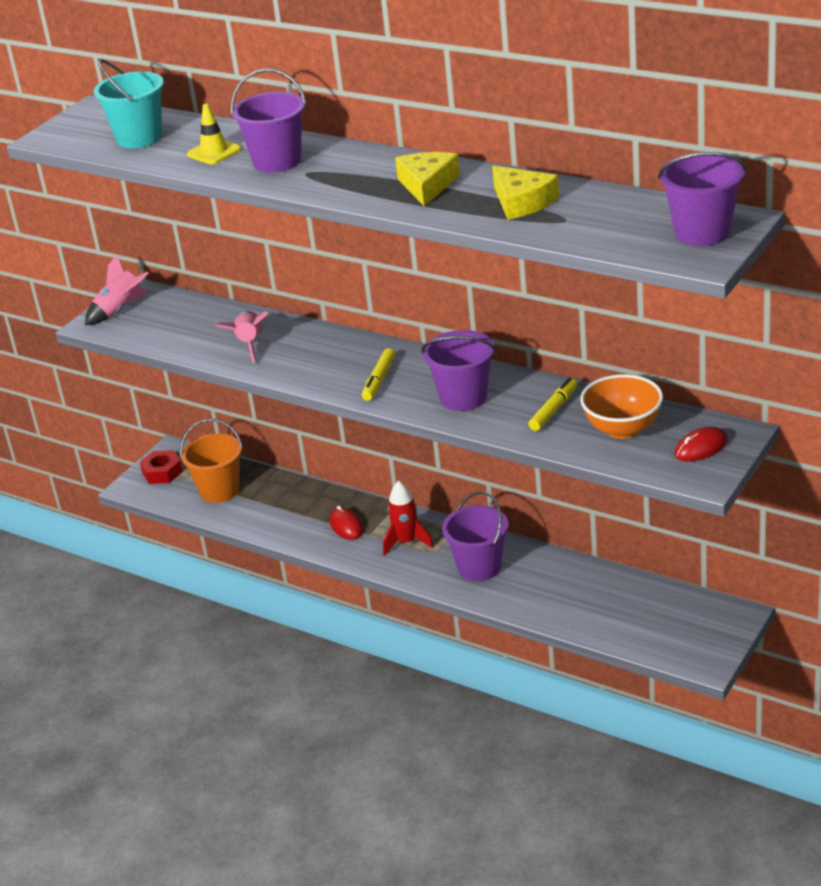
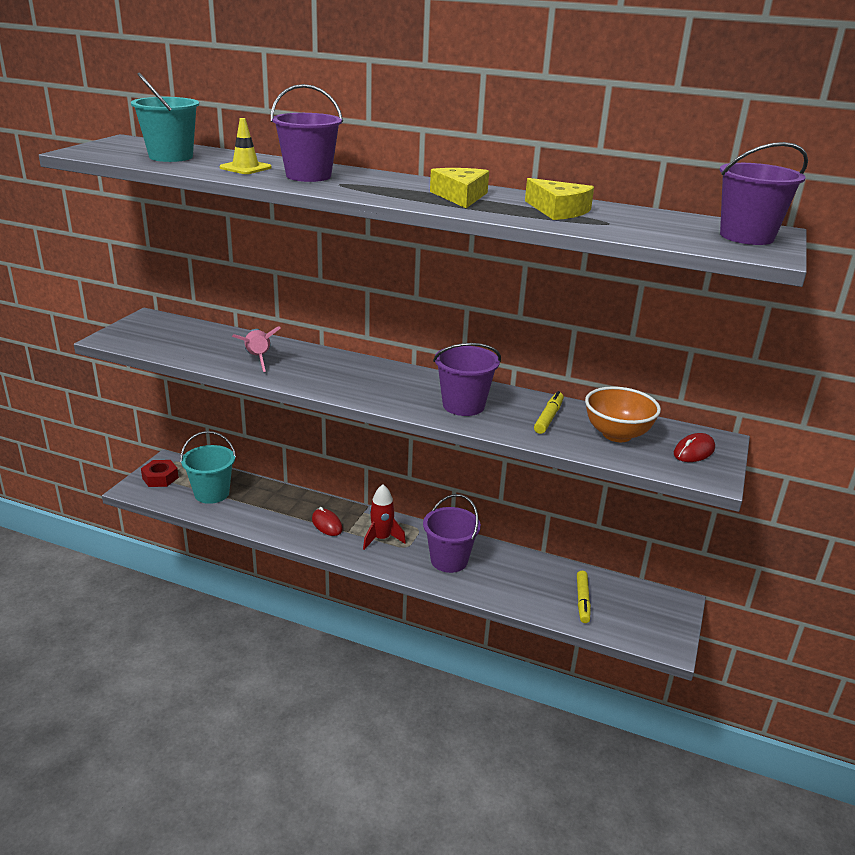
camera: 15 degrees left, 5 degrees down
pink rocket [85,254,149,325] -> none
orange bucket [180,419,243,503] -> turquoise bucket [180,431,236,504]
yellow marker [362,348,395,401] -> yellow marker moved to [577,571,591,623]

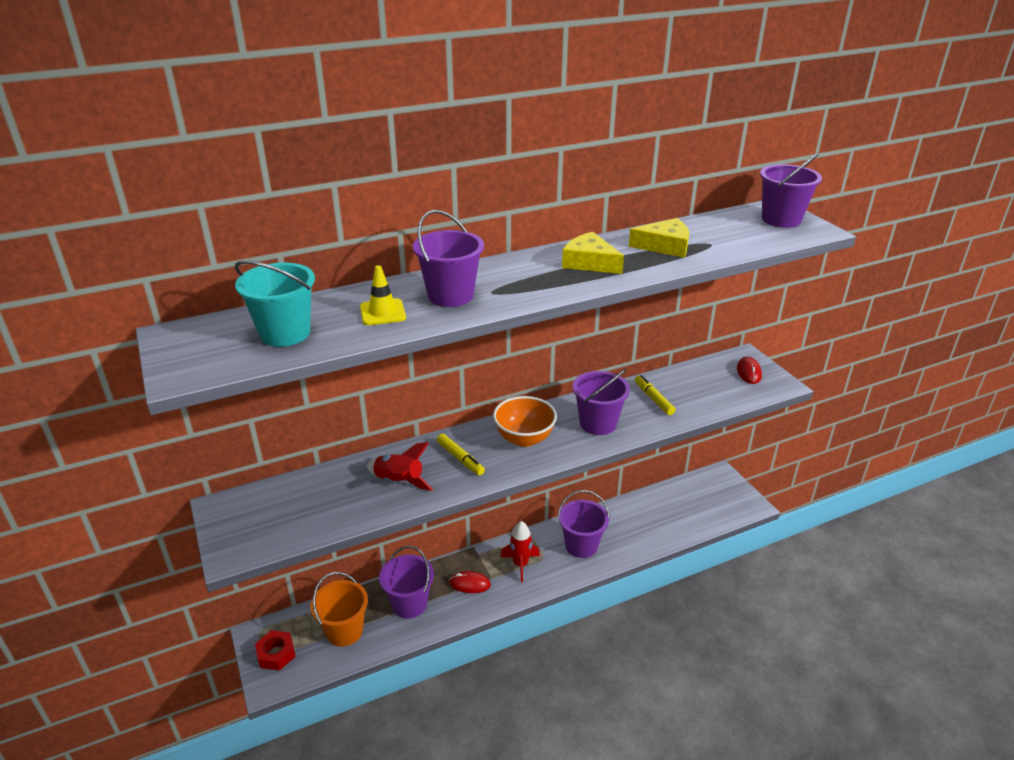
camera: 45 degrees left, 5 degrees up
turquoise bucket [180,431,236,504] -> orange bucket [311,572,368,647]
pink rocket [232,326,281,372] -> red rocket [367,442,433,491]
yellow marker [577,571,591,623] -> yellow marker moved to [437,434,485,475]
orange bowl [585,386,661,442] -> orange bowl moved to [493,396,557,447]
none -> purple bucket [379,546,434,619]

